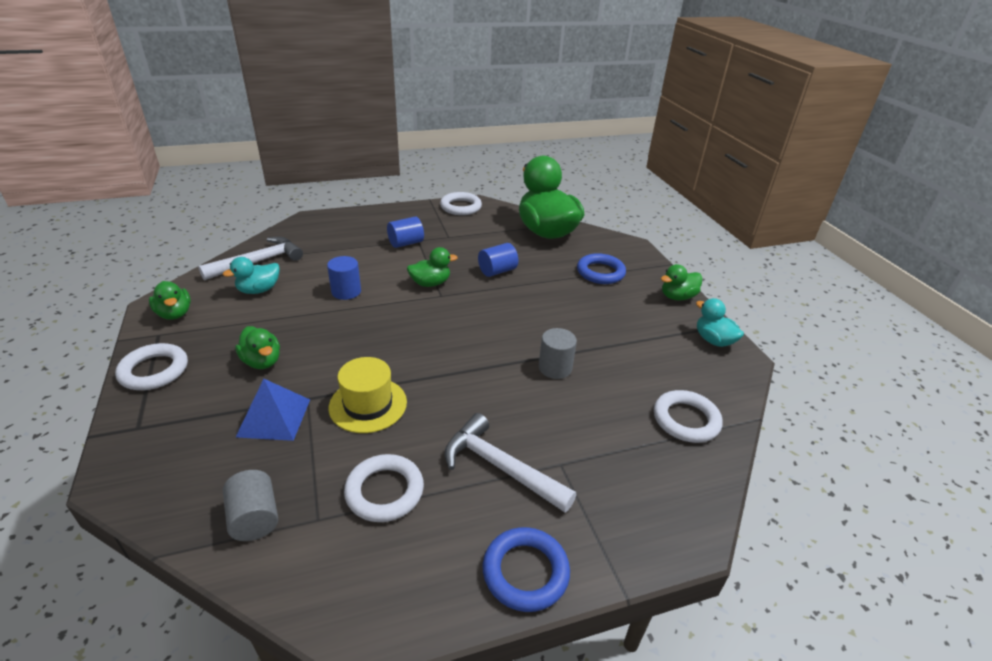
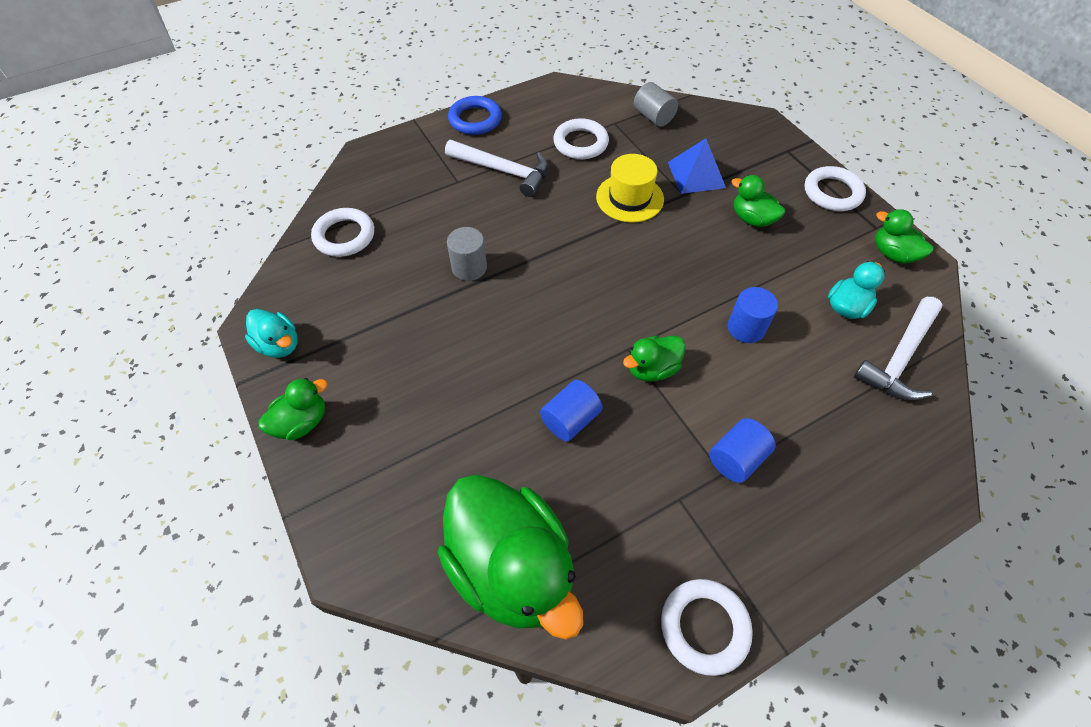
camera: 170 degrees right, 20 degrees up
blue ring [577,253,626,284] -> none

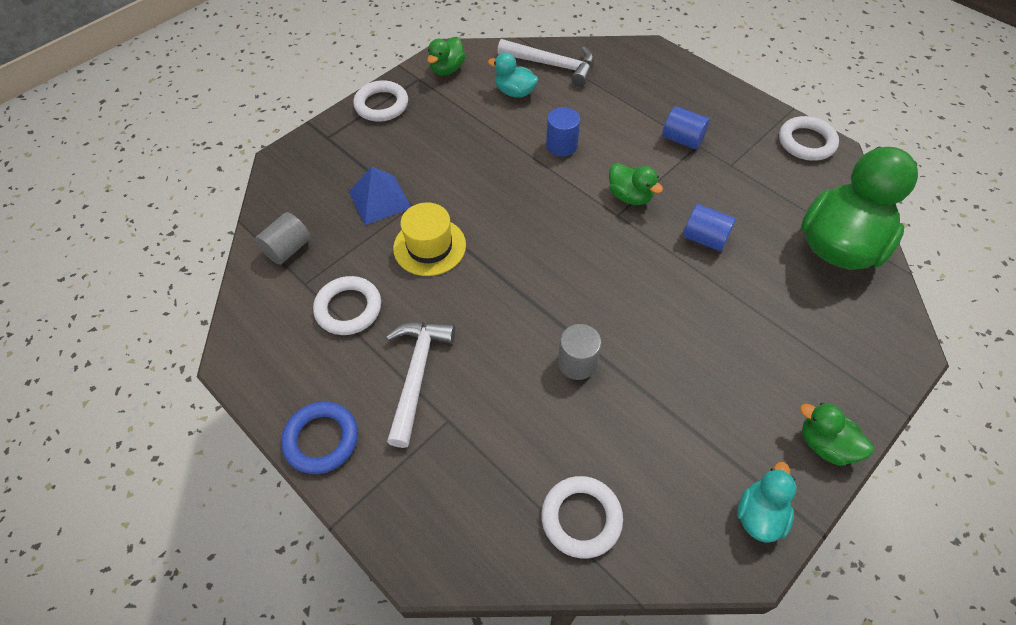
camera: 105 degrees left, 0 degrees up
green duck [731,175,785,227] -> none

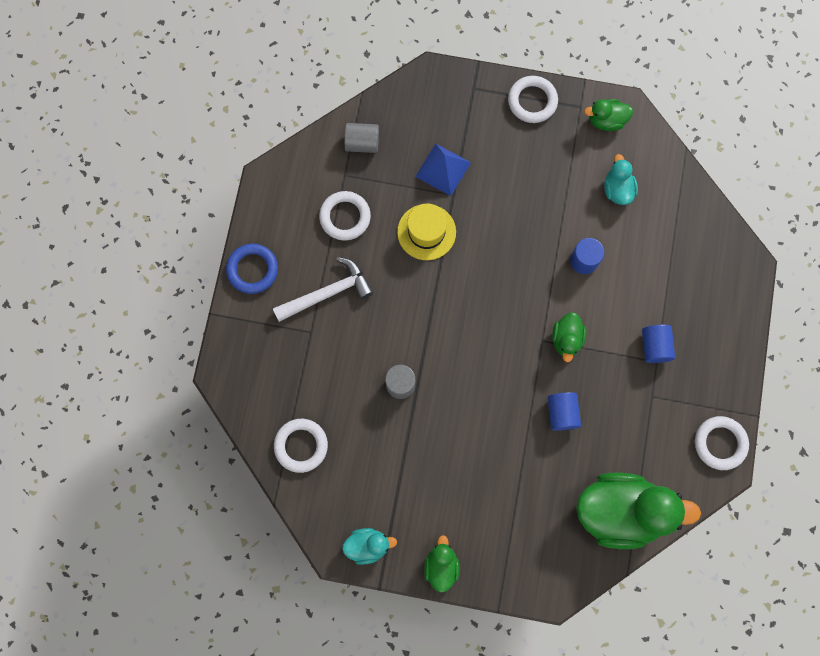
camera: 55 degrees right, 20 degrees up
white hammer [498,39,594,86] -> none

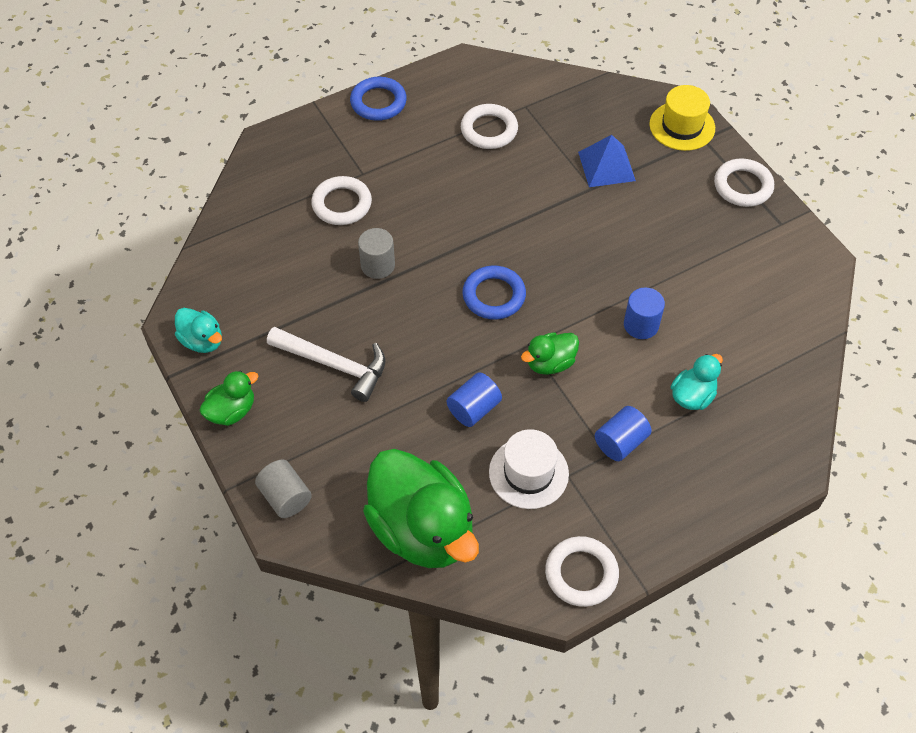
camera: 50 degrees right, 20 degrees down
white hammer [273,257,373,322] -> white hammer moved to [267,327,386,402]
white ring [274,419,328,473] -> white ring moved to [311,176,372,225]
grey cylinder [345,123,379,153] -> grey cylinder moved to [255,459,312,518]
yellow hat [397,203,456,260] -> yellow hat moved to [649,85,715,151]
green duck [584,99,633,131] -> none
turquoise duck [604,154,638,205] -> turquoise duck moved to [670,354,723,410]
none -> blue ring [462,266,526,320]
none -> white hat [489,429,569,509]

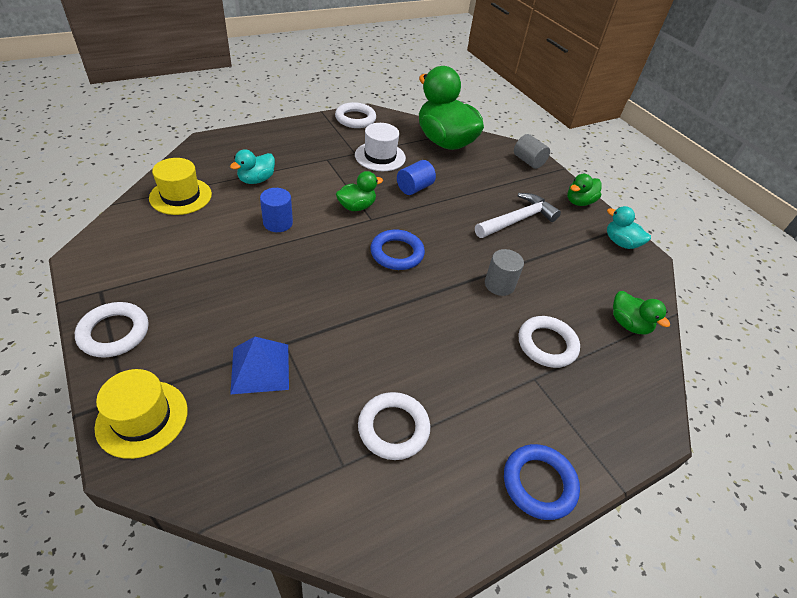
camera: 175 degrees right, 10 degrees down
white hammer [267,327,386,402] -> white hammer turned 120 degrees clockwise [475,193,561,238]
blue cylinder [595,406,652,461] -> none
none -> yellow hat [149,158,212,215]
none -> green duck [613,291,670,335]

